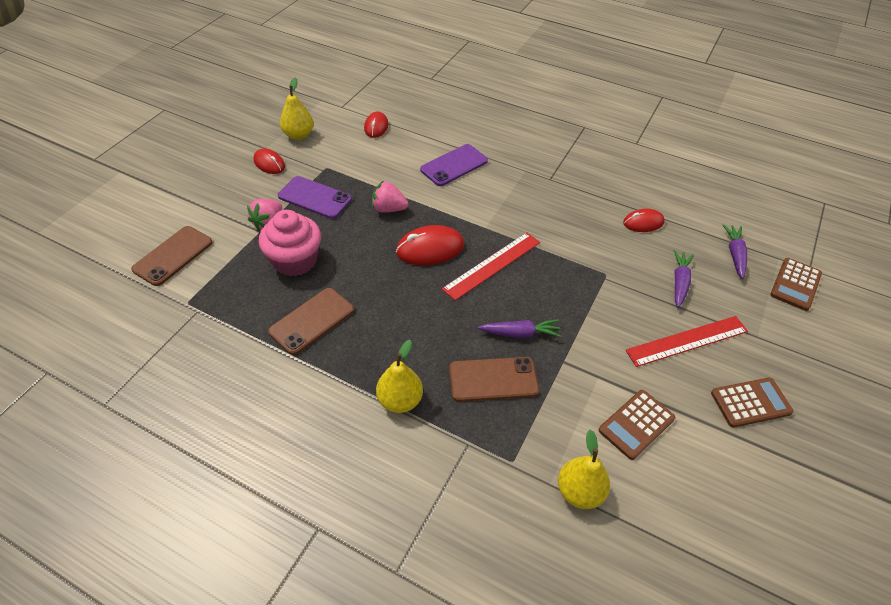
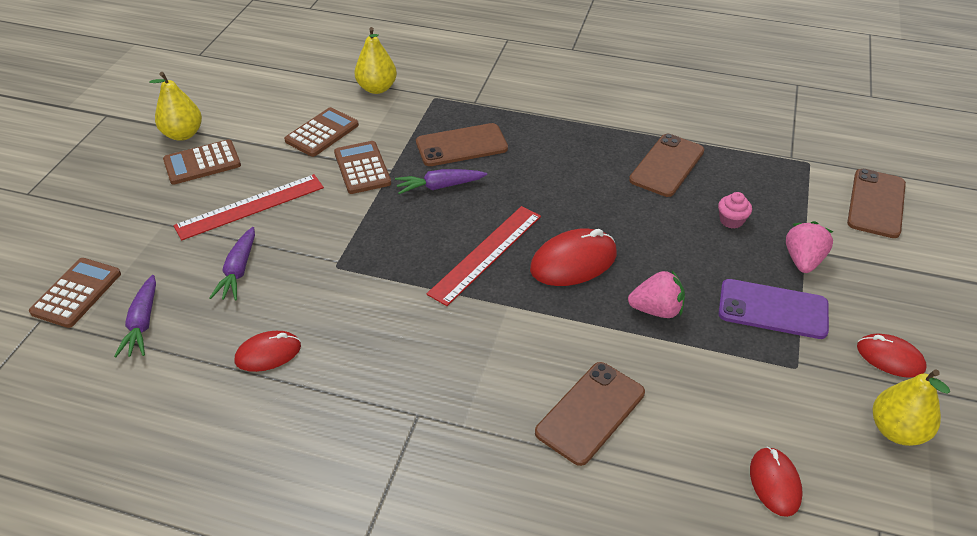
camera: 170 degrees right, 5 degrees down
pink cupcake [259,210,321,276] -> pink cupcake [718,192,752,229], size x0.44
yellow pear [376,340,423,413] -> yellow pear moved to [149,72,202,141]
purple phone [420,144,488,186] -> brown phone [535,362,645,466]
none -> brown calculator [334,141,391,194]

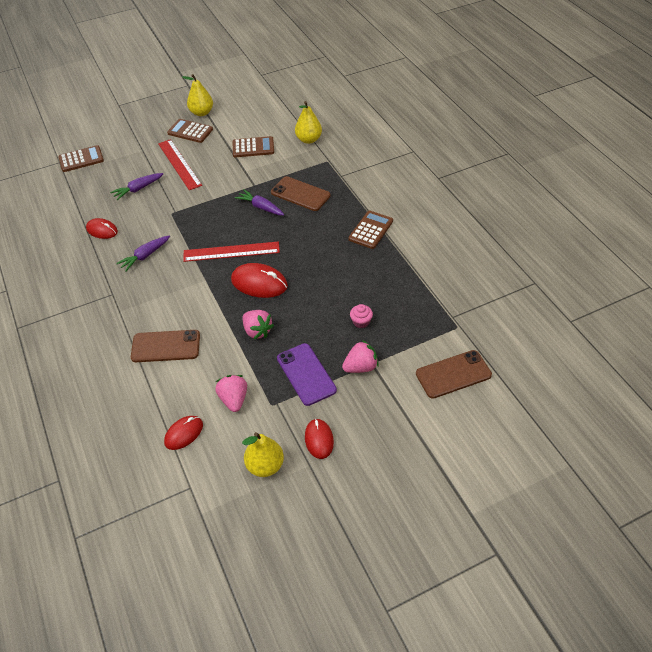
camera: 50 degrees right, 5 degrees up
purple carrot [114,275,156,357] -> purple carrot moved to [116,235,170,271]
red ruler [173,174,324,241] -> red ruler turned 45 degrees clockwise [158,139,202,190]
brown calculator [334,141,391,194] -> brown calculator moved to [349,211,393,249]
brown phone [629,134,705,197] -> none
none -> pink strawberry [215,375,247,412]

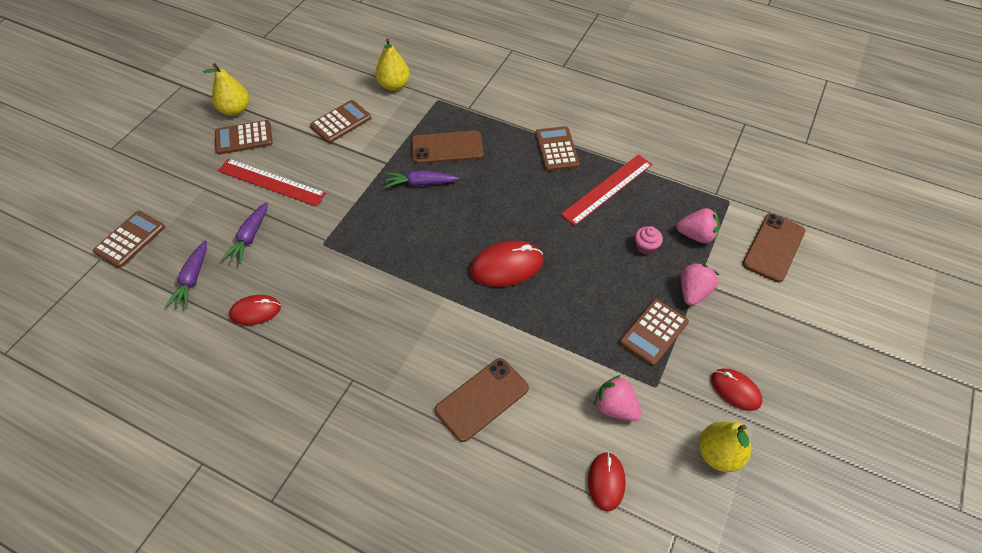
camera: 40 degrees left, 5 degrees up
purple carrot [116,235,170,271] -> purple carrot moved to [166,240,207,309]
red ruler [183,241,280,262] -> red ruler moved to [561,155,652,226]
pink strawberry [242,310,274,339] -> pink strawberry moved to [676,208,720,243]
purple phone [277,343,337,406] -> brown calculator [620,299,689,366]

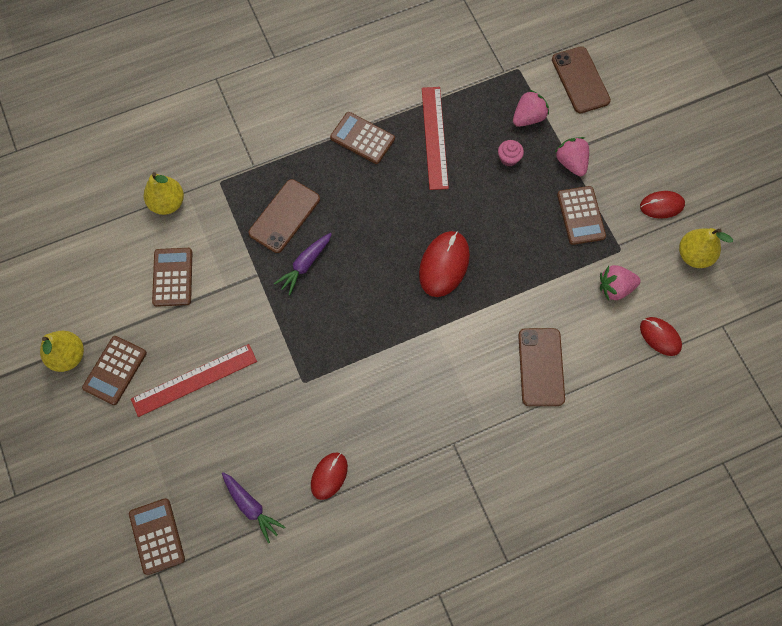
camera: 50 degrees left, 15 degrees up
purple carrot [222,202,268,264] -> none

